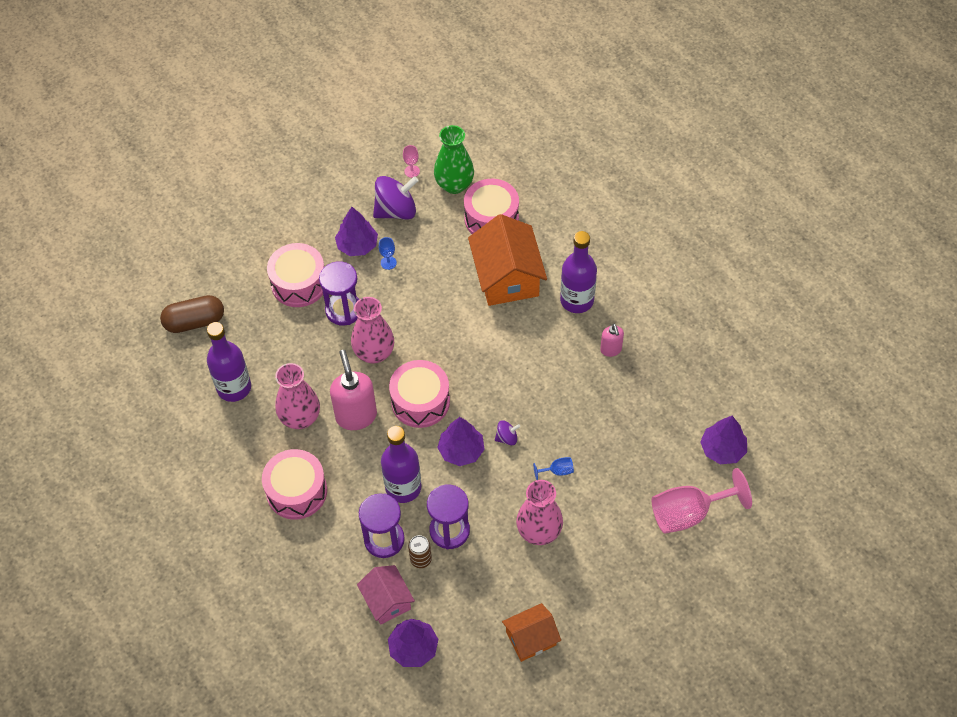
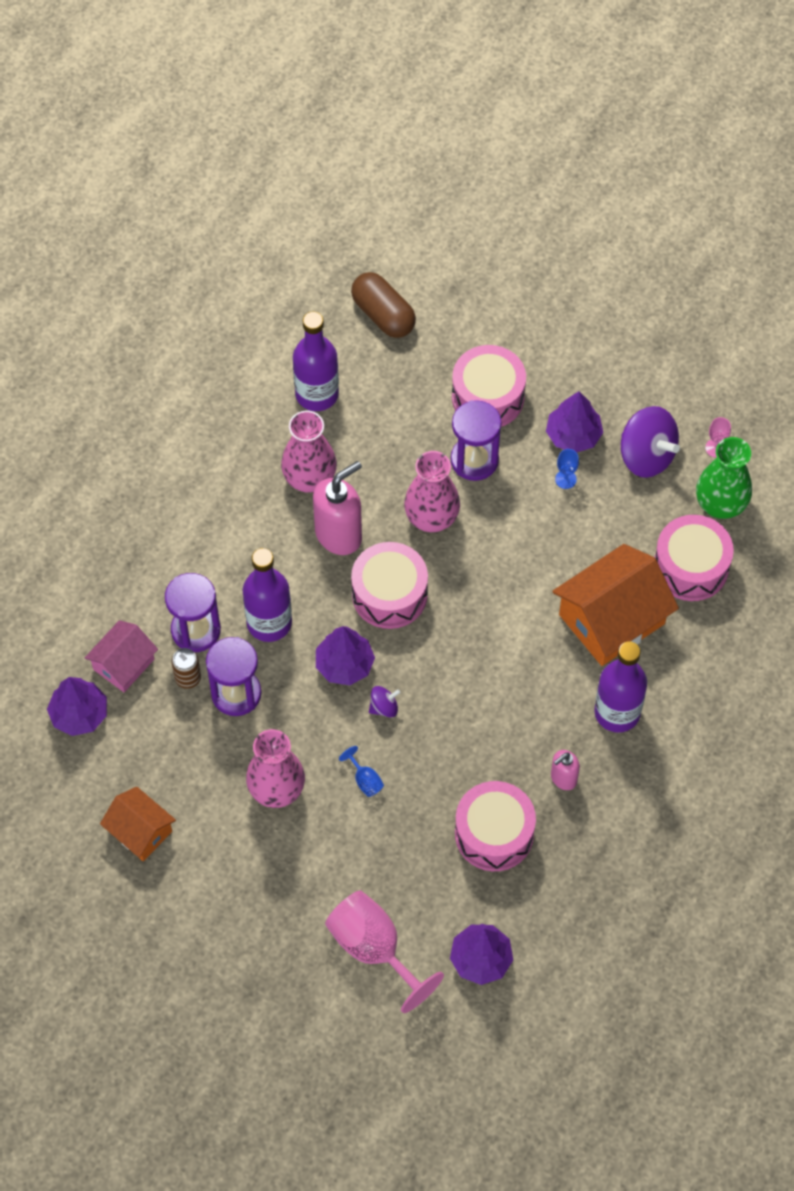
camera: 65 degrees right, 5 degrees up
pink drum [262,449,327,520] -> pink drum moved to [455,781,536,871]
purple spinning top [495,420,520,446] -> purple spinning top turned 75 degrees counterclockwise [369,686,401,717]

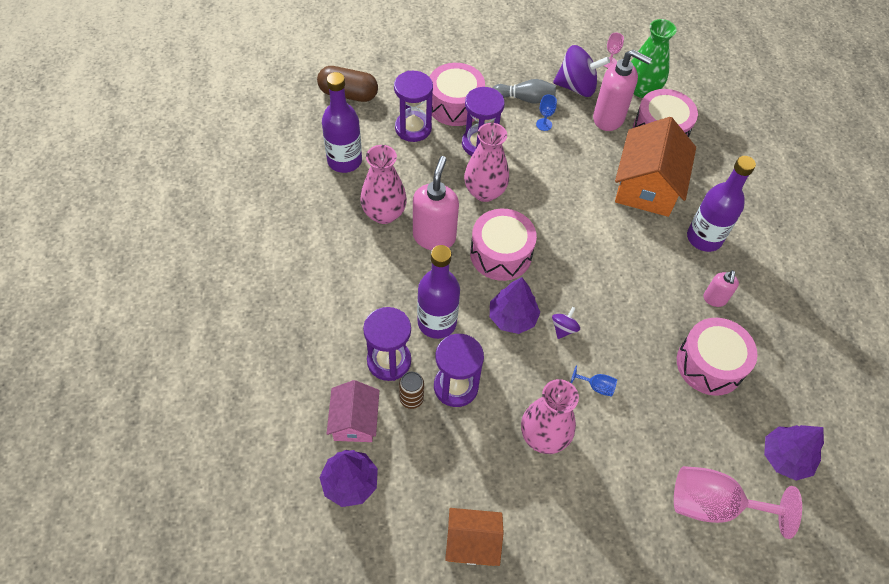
camera: 40 degrees left, 5 degrees down
purple tree [546,391,603,452] -> grey bowling pin [492,79,556,104]
none -> purple hourglass [394,71,433,142]
none -> pink soap dispenser [593,49,652,131]

